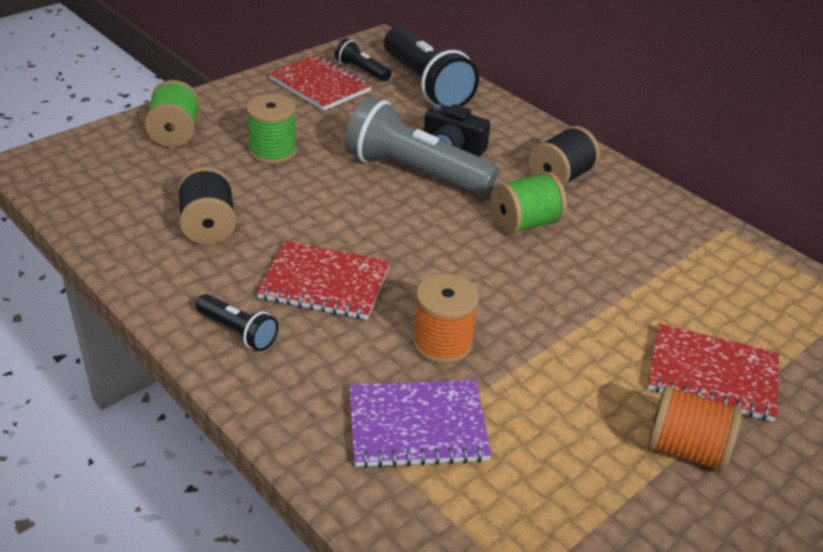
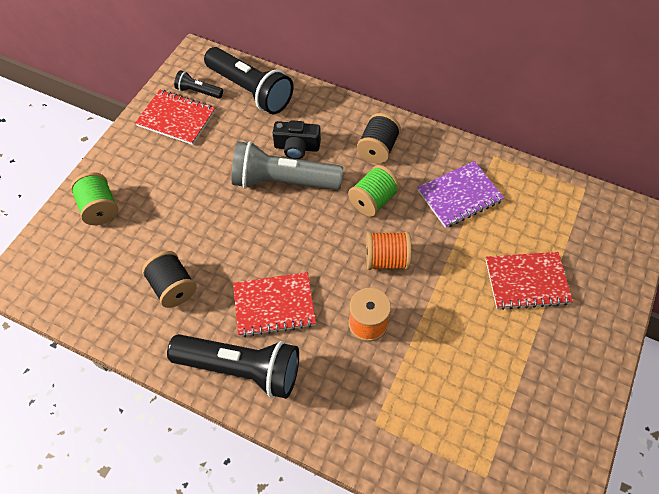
camera: 20 degrees left, 20 degrees up
black flashlight [196,294,278,351] -> black flashlight [167,334,299,398], size x2.09
green spool [246,94,297,164] -> none
purple notebook [349,380,491,468] -> purple notebook moved to [417,161,504,228]
orange spool [647,385,742,473] -> orange spool moved to [366,232,412,270]

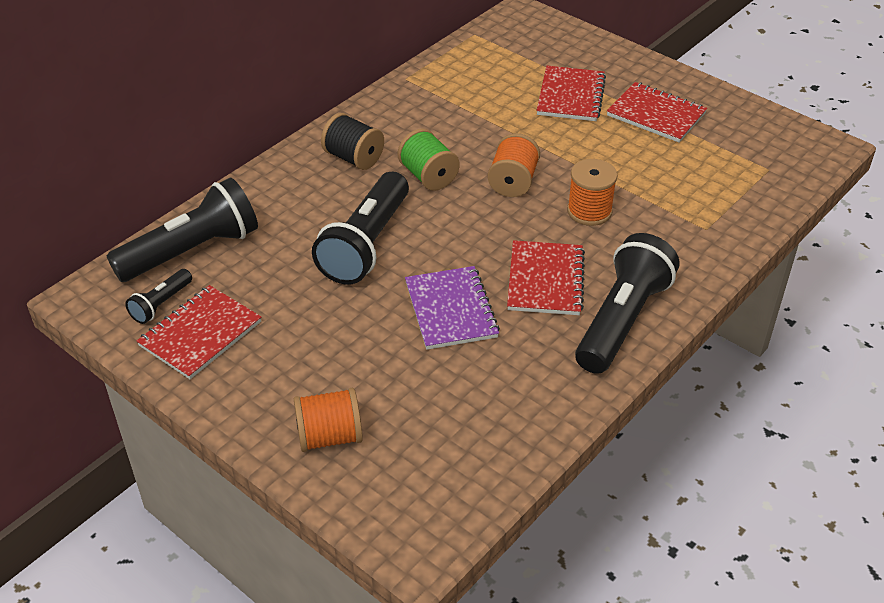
camera: 75 degrees left, 15 degrees down
green spool [70,172,118,225] -> orange spool [294,388,363,452]
black spool [142,251,197,308] -> none
grey flashlight [232,141,343,190] -> black flashlight [312,172,409,285]
black camera [273,120,321,159] -> none
purple notebook [417,161,504,228] -> purple notebook moved to [405,266,500,350]
none -> red notebook [607,82,707,143]

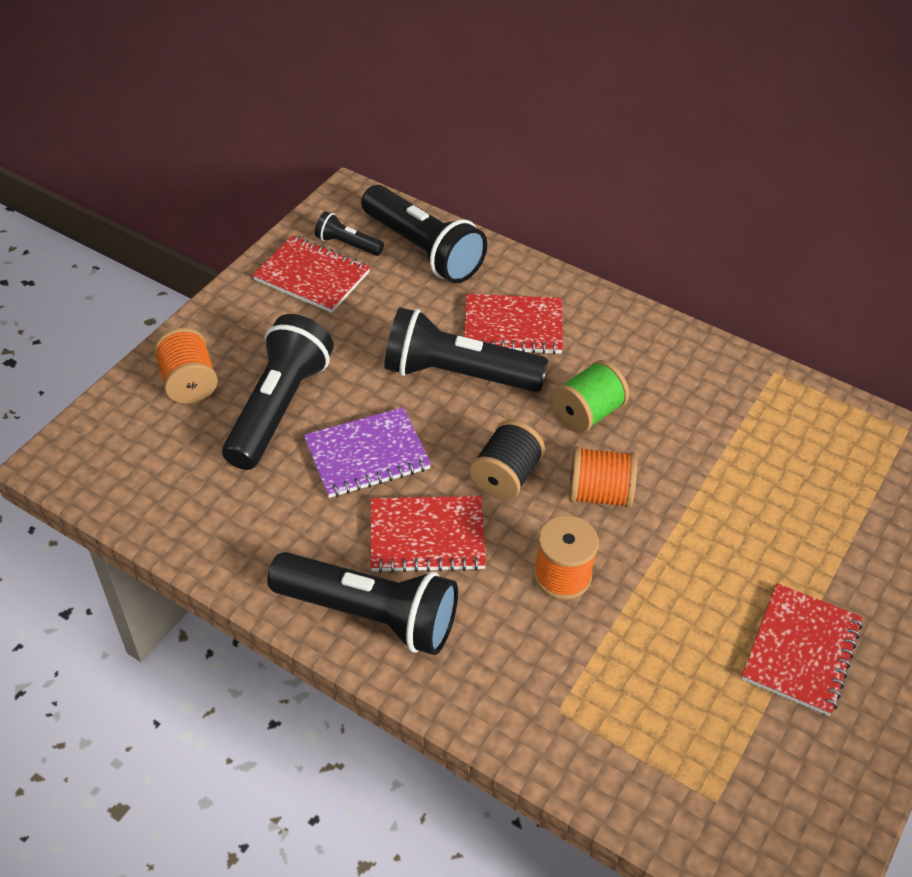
camera: 80 degrees right, 5 degrees up
black spool [321,113,384,170] -> black spool moved to [469,420,545,500]
red notebook [537,66,606,121] -> red notebook moved to [464,294,563,354]
none -> black flashlight [222,314,334,470]

